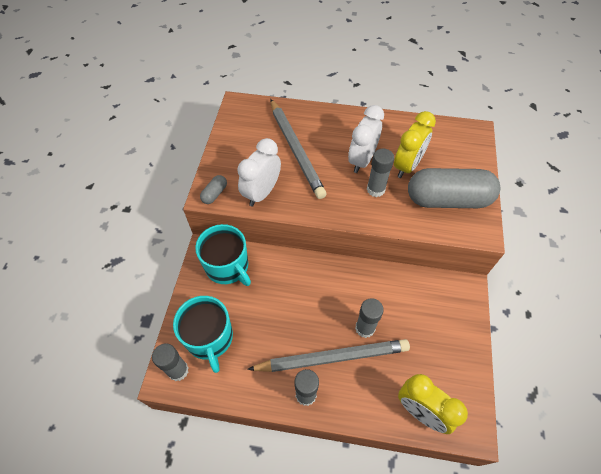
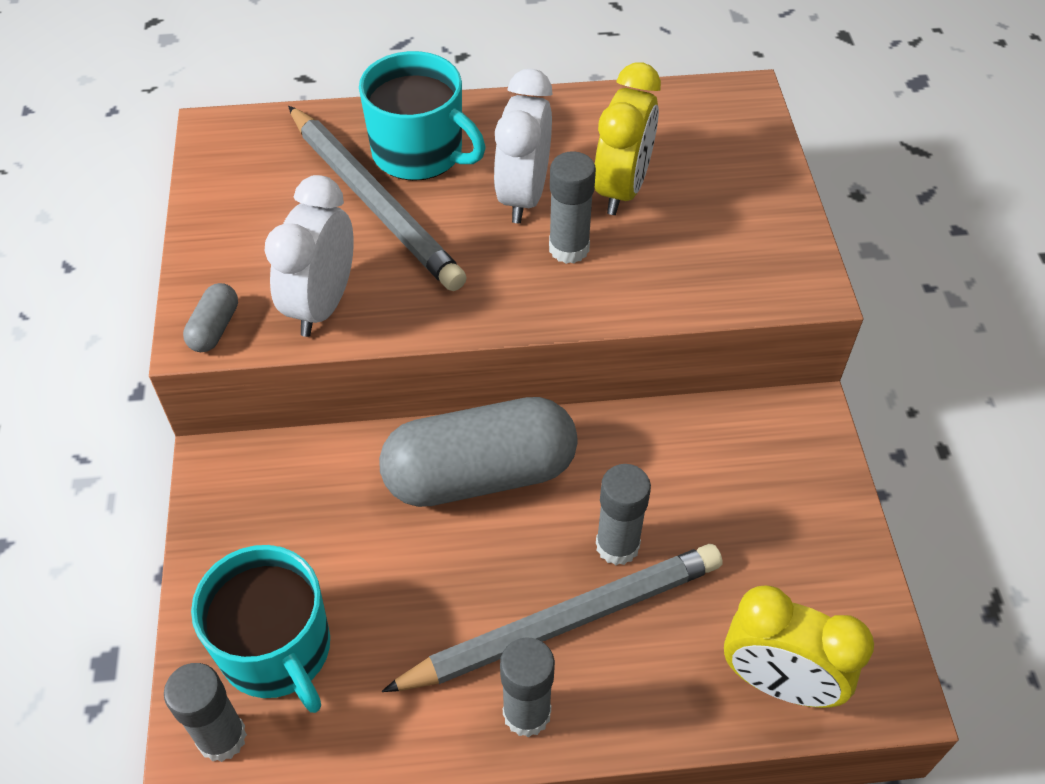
camera: 15 degrees left, 5 degrees down
turquoise mug [195,224,251,286] -> turquoise mug moved to [359,51,485,181]
grey capsule [408,168,500,208] -> grey capsule moved to [379,397,578,507]

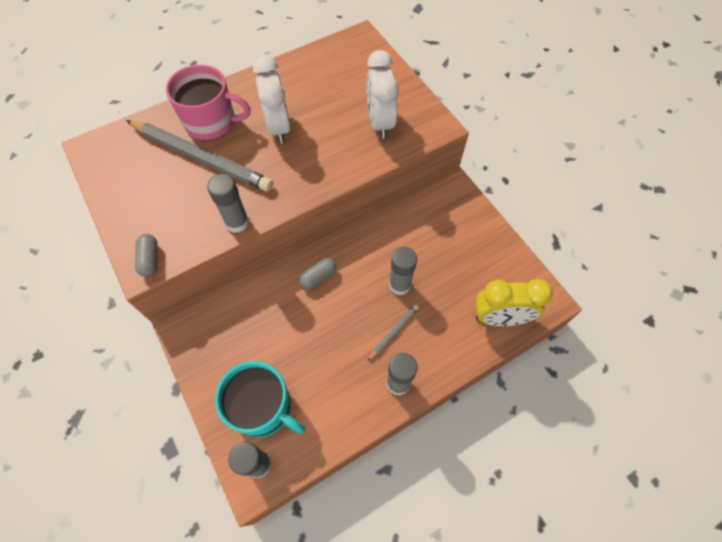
camera: 25 degrees left, 10 degrees up
white clock [265,175,353,337] -> white clock moved to [367,50,399,139]
turquoise mug [359,51,485,181] -> pink mug [166,65,251,140]
grey capsule [379,397,578,507] -> grey capsule [299,258,336,289], size x0.40
grey pencil [382,544,722,692] -> grey pencil [368,305,418,361], size x0.42
grey glue stick [549,151,596,264] -> grey glue stick moved to [207,174,249,233]
yellow clock [595,62,661,215] -> none

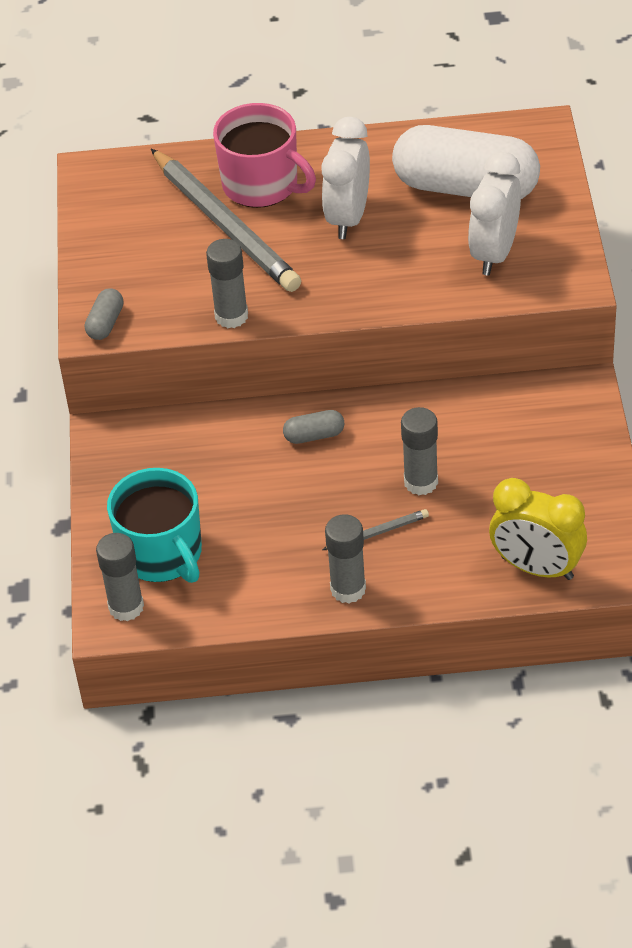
camera: 30 degrees right, 15 degrees down
none -> white capsule [392,125,540,199]

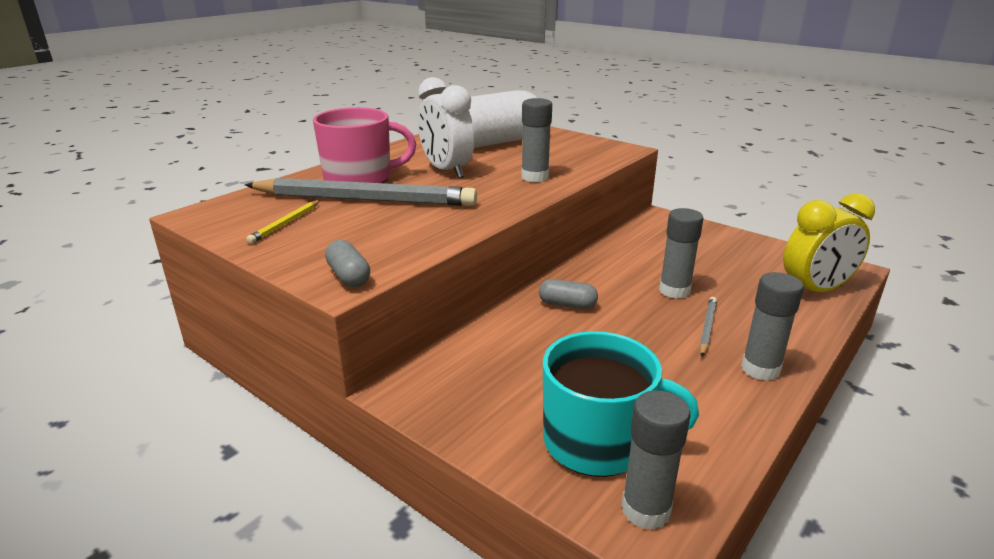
camera: 50 degrees left, 20 degrees down
grey glue stick [206,239,248,328] -> grey glue stick moved to [521,98,552,182]
grey capsule [283,410,345,444] -> grey capsule turned 75 degrees clockwise [539,279,598,309]
white clock [468,152,521,276] -> none
none -> yellow pencil [246,200,320,244]

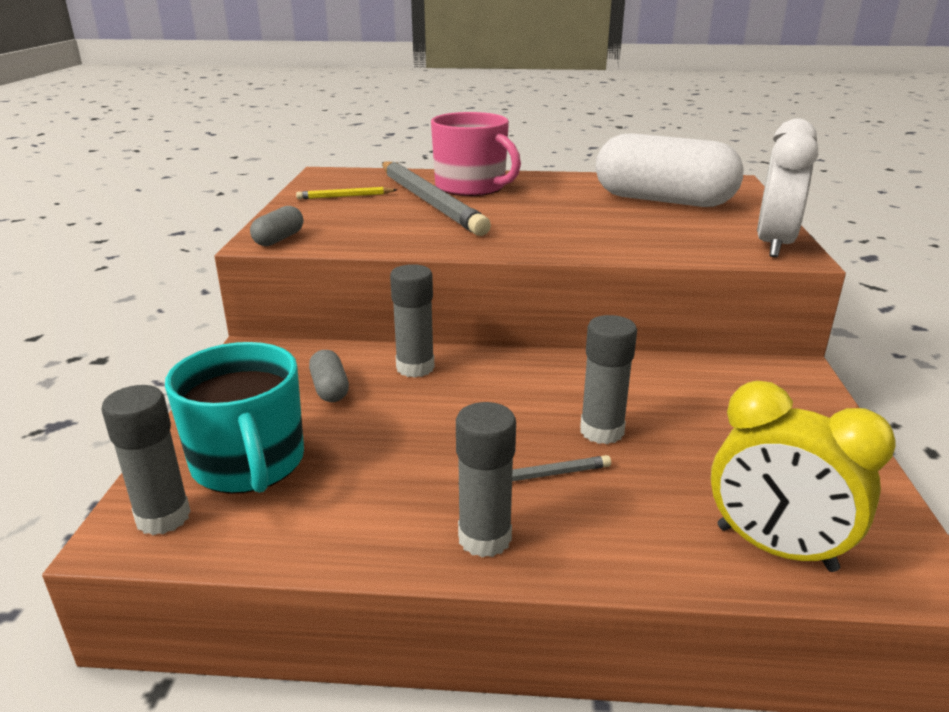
camera: 55 degrees right, 0 degrees up
white clock [418,77,475,178] -> white clock moved to [757,119,818,257]
grey glue stick [521,98,552,182] -> grey glue stick moved to [390,264,435,378]
grey capsule [539,279,598,309] -> grey capsule moved to [309,350,349,402]

